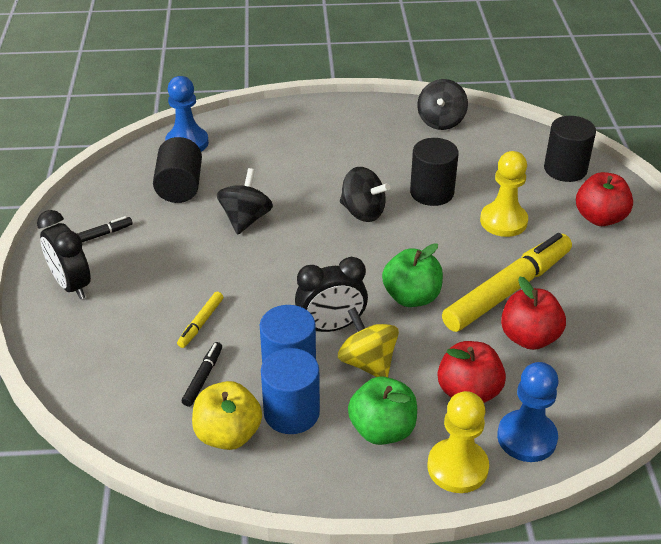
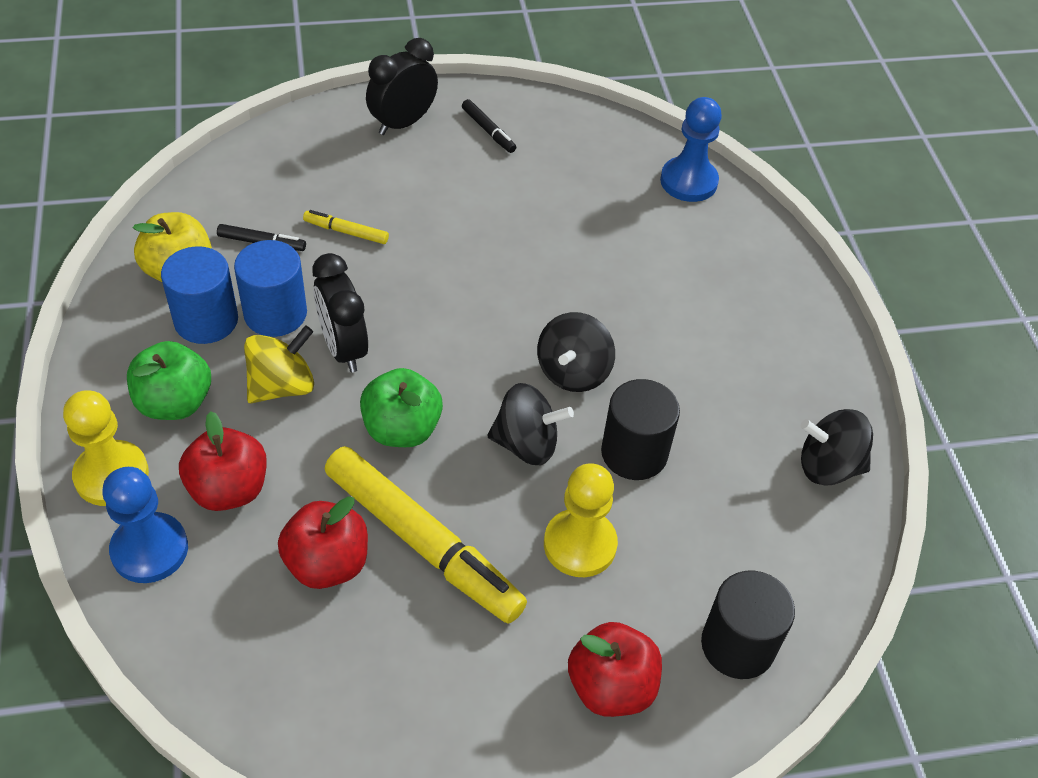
camera: 80 degrees right, 10 degrees up
black cylinder [153,137,202,203] -> none
black spinning top [217,168,273,235] -> black spinning top moved to [487,383,574,465]

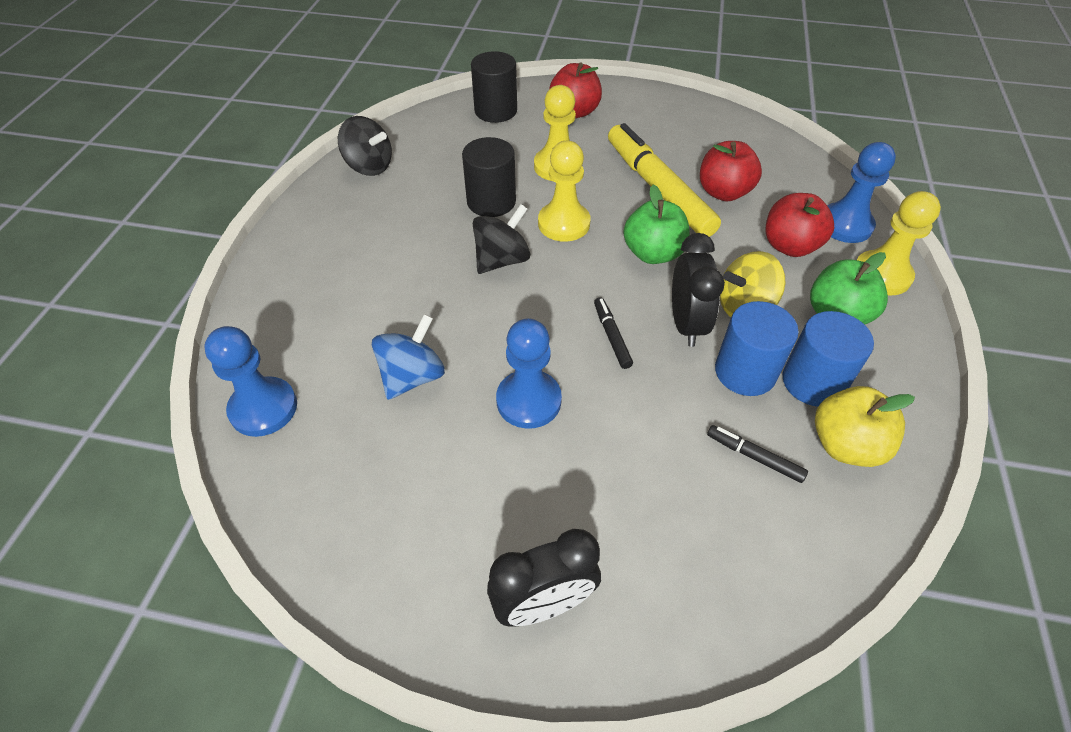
camera: 155 degrees left, 0 degrees up
yellow marker [303,210,389,244] -> none
black marker [462,99,516,153] -> black marker moved to [594,297,633,369]
black spinning top [487,383,574,465] -> yellow pawn [538,141,590,242]
none -> blue spinning top [372,314,445,400]
none -> blue pawn [496,318,562,429]

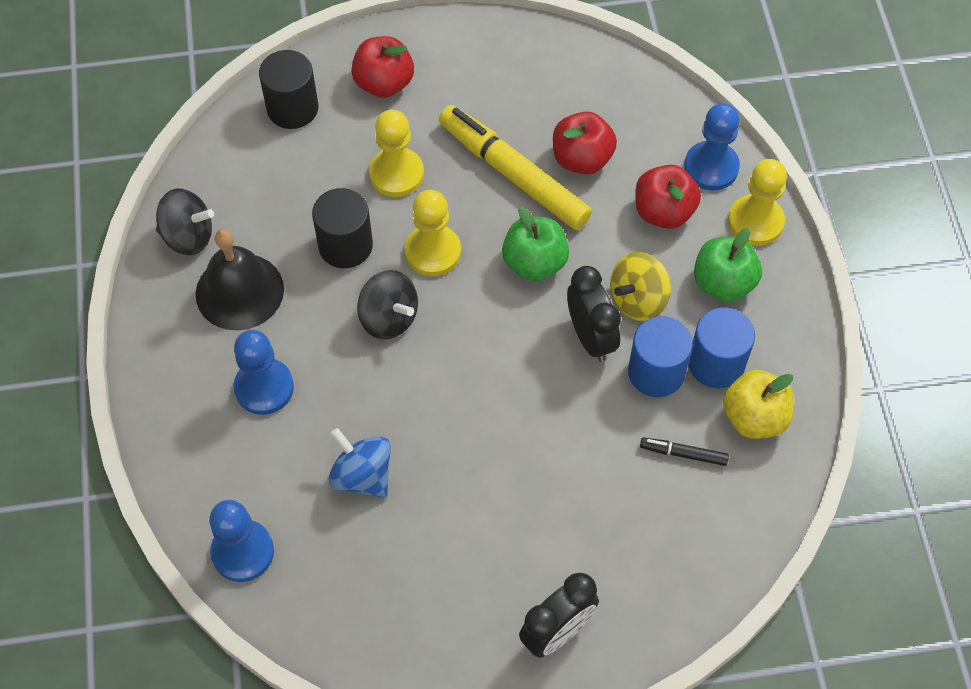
camera: 20 degrees left, 10 degrees up
blue spinning top [372,314,445,400] -> blue spinning top turned 60 degrees counterclockwise [328,428,391,498]
black spinning top [473,204,530,274] -> black spinning top turned 105 degrees clockwise [357,270,418,340]
blue pawn [496,318,562,429] -> blue pawn moved to [233,330,294,415]
black marker [594,297,633,369] -> none
none -> black bell [196,229,284,330]

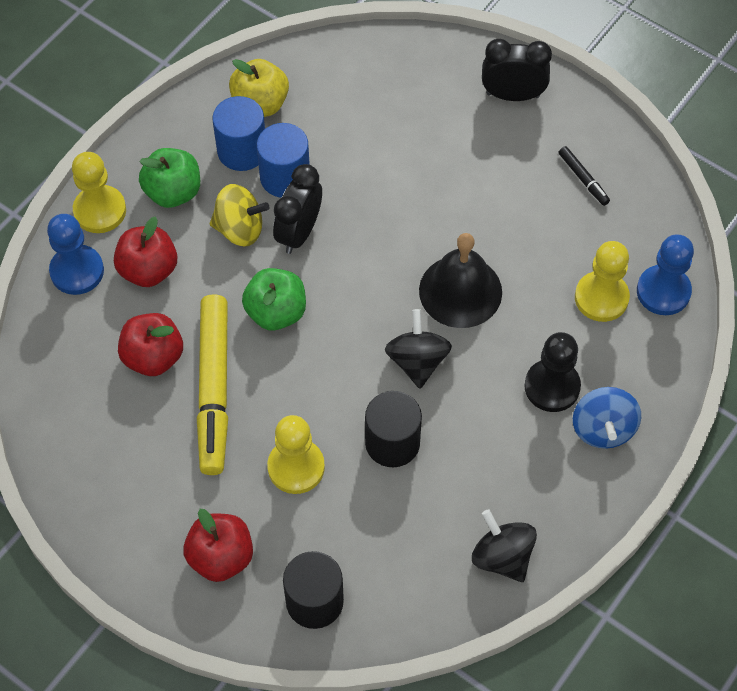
camera: 135 degrees left, 0 degrees up
black bell [196,229,284,330] -> black bell moved to [419,233,502,328]
blue pawn [233,330,294,415] -> black pawn [524,332,581,412]
blue spinning top [328,428,391,498] -> blue spinning top moved to [573,387,641,449]
yellow pawn [405,190,461,276] -> yellow pawn moved to [575,241,630,322]
black marker [640,437,729,466] -> black marker moved to [559,146,610,206]

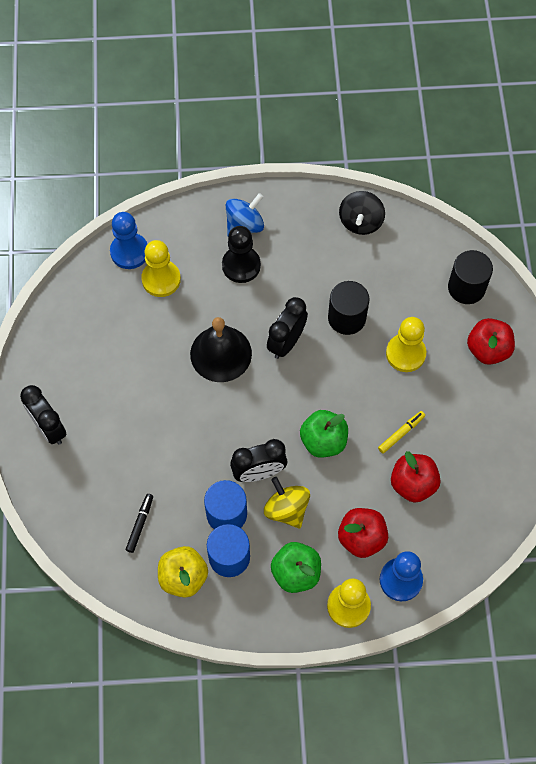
camera: 130 degrees left, 5 degrees up
yellow marker [197,294,228,475] -> yellow marker [378,411,425,454], size x0.42
black spinning top [385,309,452,388] -> black clock [267,297,308,359]
black marker [559,146,610,206] -> black marker moved to [126,494,153,553]

